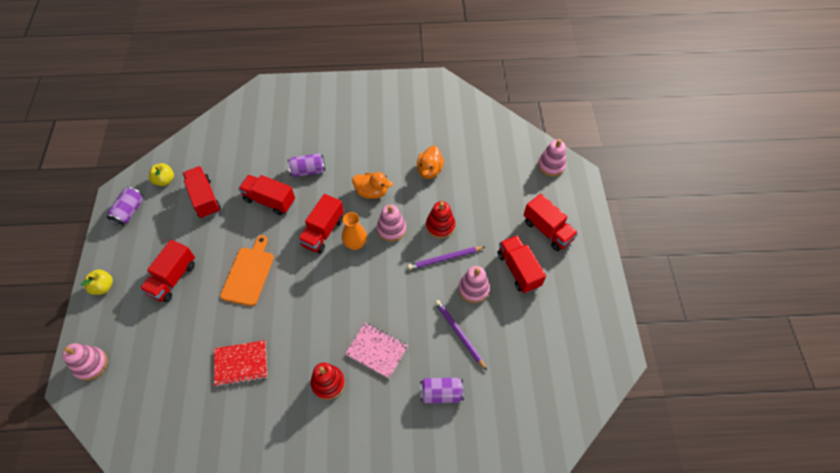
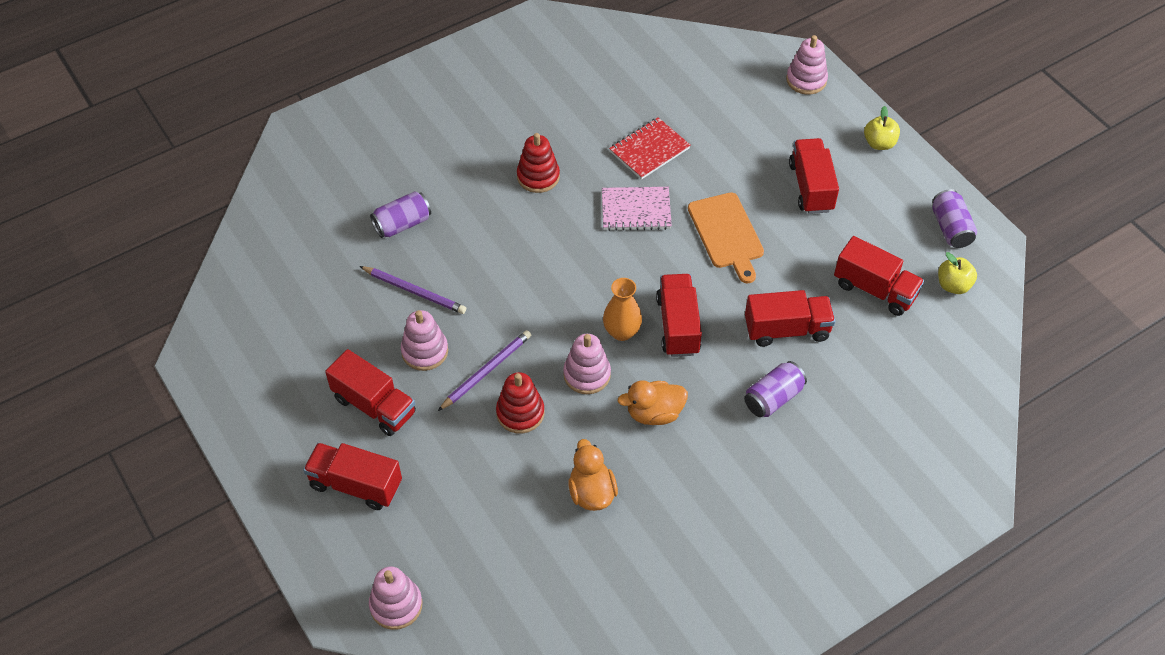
camera: 150 degrees right, 5 degrees down
pink notebook [345,323,408,379] -> pink notebook moved to [602,187,672,231]

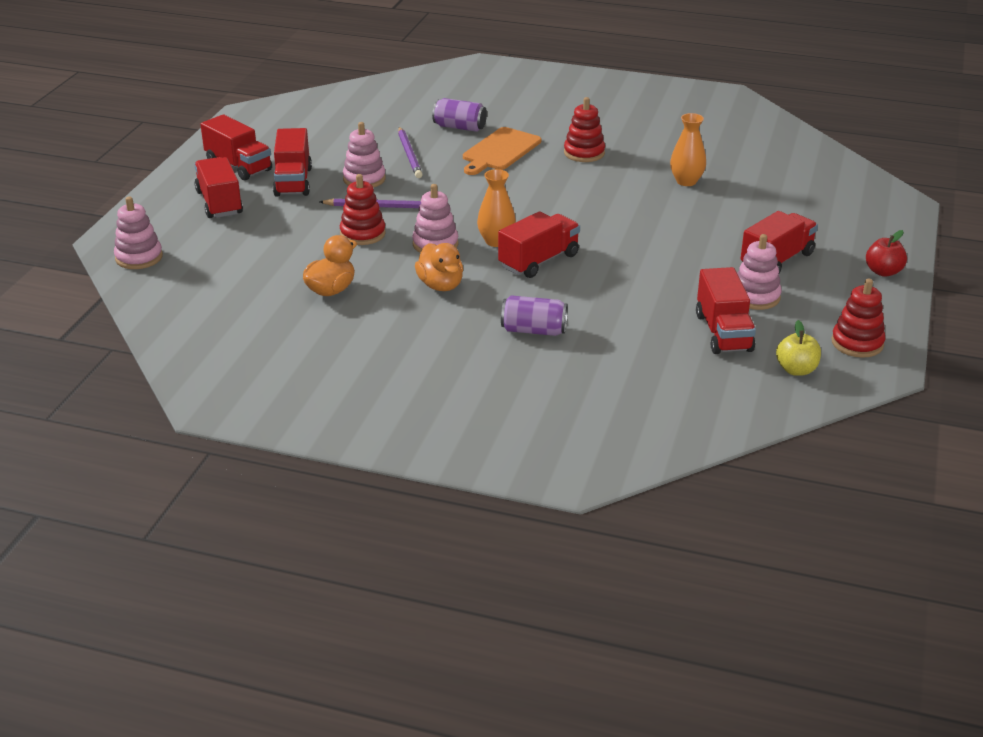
camera: 50 degrees right, 20 degrees down
pink notebook [602,187,672,231] -> none
red notebook [609,117,691,180] -> orange vase [670,113,706,186]
orange duck [618,380,688,425] -> orange duck turned 150 degrees counterclockwise [415,243,463,291]
orange cutting board [688,192,764,283] -> orange cutting board moved to [463,127,541,175]
red truck [745,290,835,347] -> red truck moved to [200,115,272,181]
pink stacking toy [786,35,828,95] -> pink stacking toy moved to [737,234,782,310]
yellow apple [864,106,900,150] -> red apple [866,230,907,277]
purple can [932,189,977,248] -> red stacking toy [832,278,885,358]

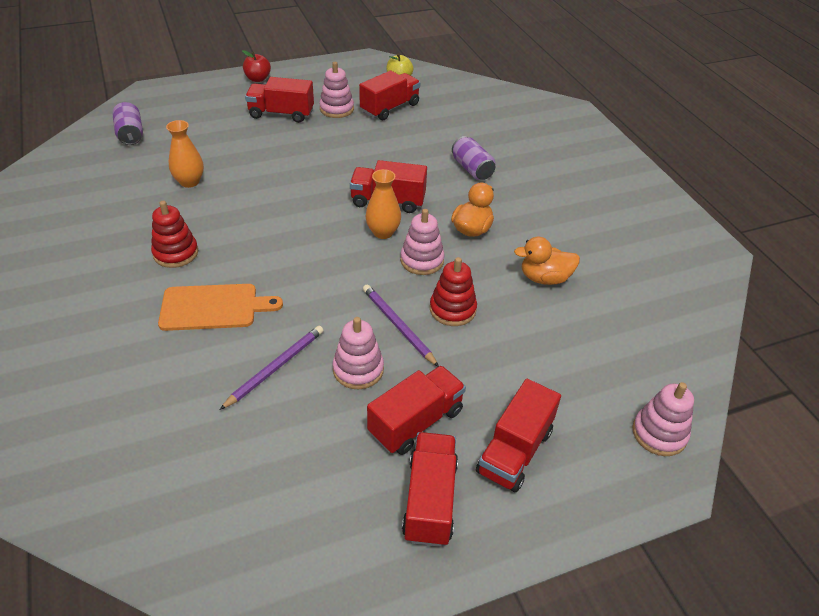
camera: 130 degrees left, 10 degrees up
purple can [432,98,487,132] -> purple can moved to [112,102,143,145]
red stacking toy [832,278,885,358] -> none

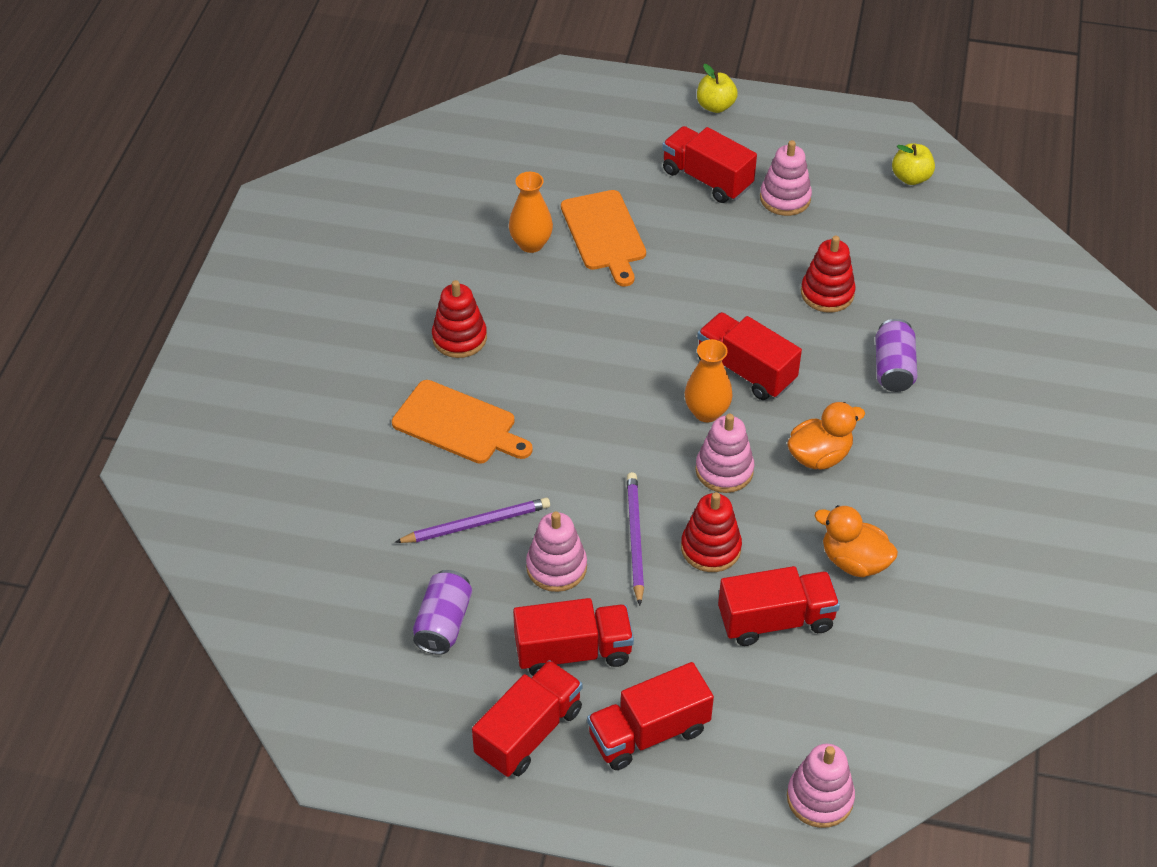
camera: 35 degrees right, 5 degrees up
purple can [112,102,143,145] -> purple can moved to [413,570,472,655]
red apple [242,50,271,82] -> yellow apple [697,64,738,113]
red truck [359,71,420,120] -> red truck moved to [718,566,840,646]
none -> orange cutting board [561,190,646,287]
none -> red stacking toy [801,236,856,313]

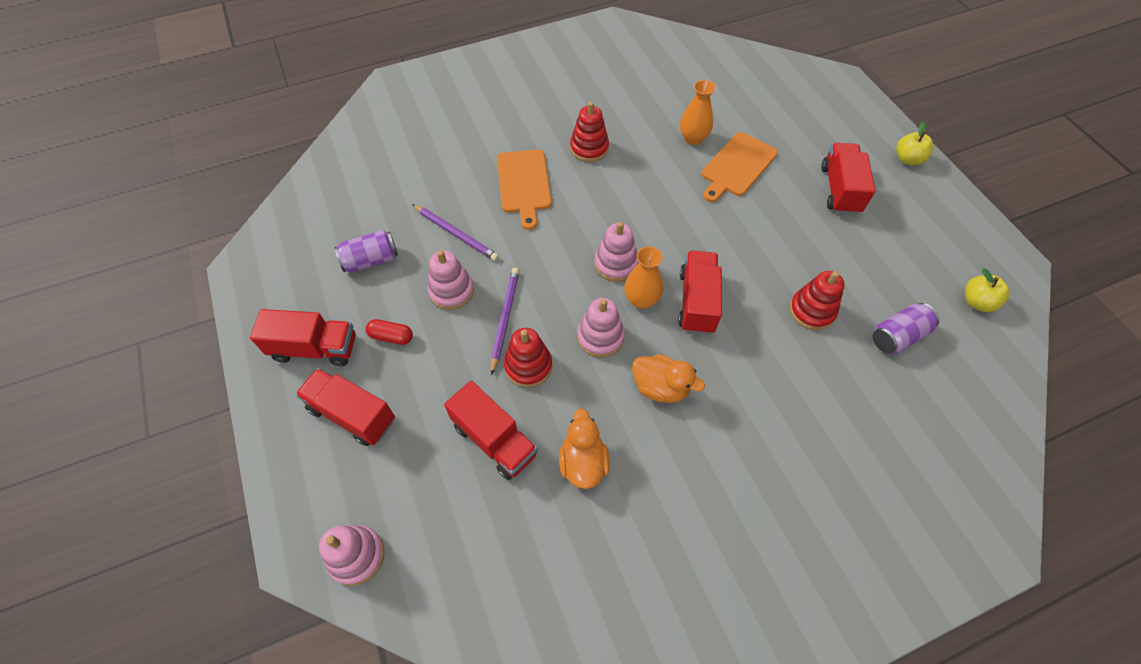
camera: 55 degrees right, 10 degrees up
red truck [513,598,634,676] -> red capsule [366,319,413,345]
purple pencil [627,472,644,606] -> purple pencil turned 45 degrees counterclockwise [491,268,519,375]
pink stacking toy [760,140,812,216] -> pink stacking toy moved to [594,222,638,282]
purple can [875,319,917,392] -> purple can moved to [873,303,939,354]

